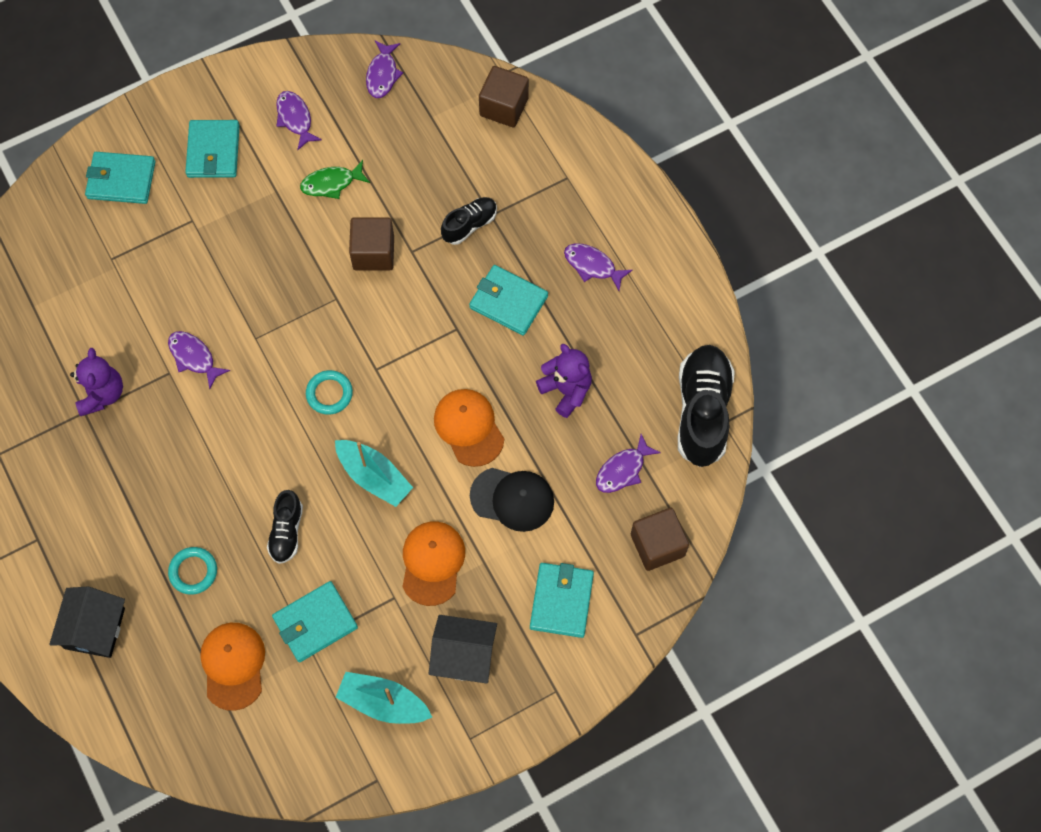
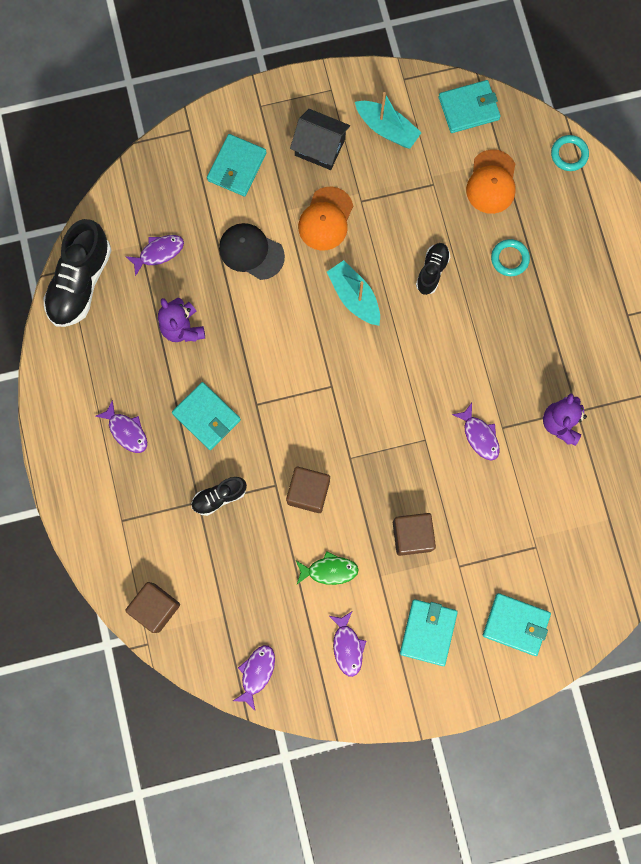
camera: 165 degrees left, 10 degrees up
black house [49,586,125,658] -> none
turquoise wallet [272,581,358,662] -> turquoise wallet moved to [439,80,501,133]
turquoise ring [306,370,353,415] -> turquoise ring moved to [551,135,589,171]
orange cap [434,389,504,467] -> none
brown cube [631,508,689,571] -> brown cube moved to [393,513,436,556]

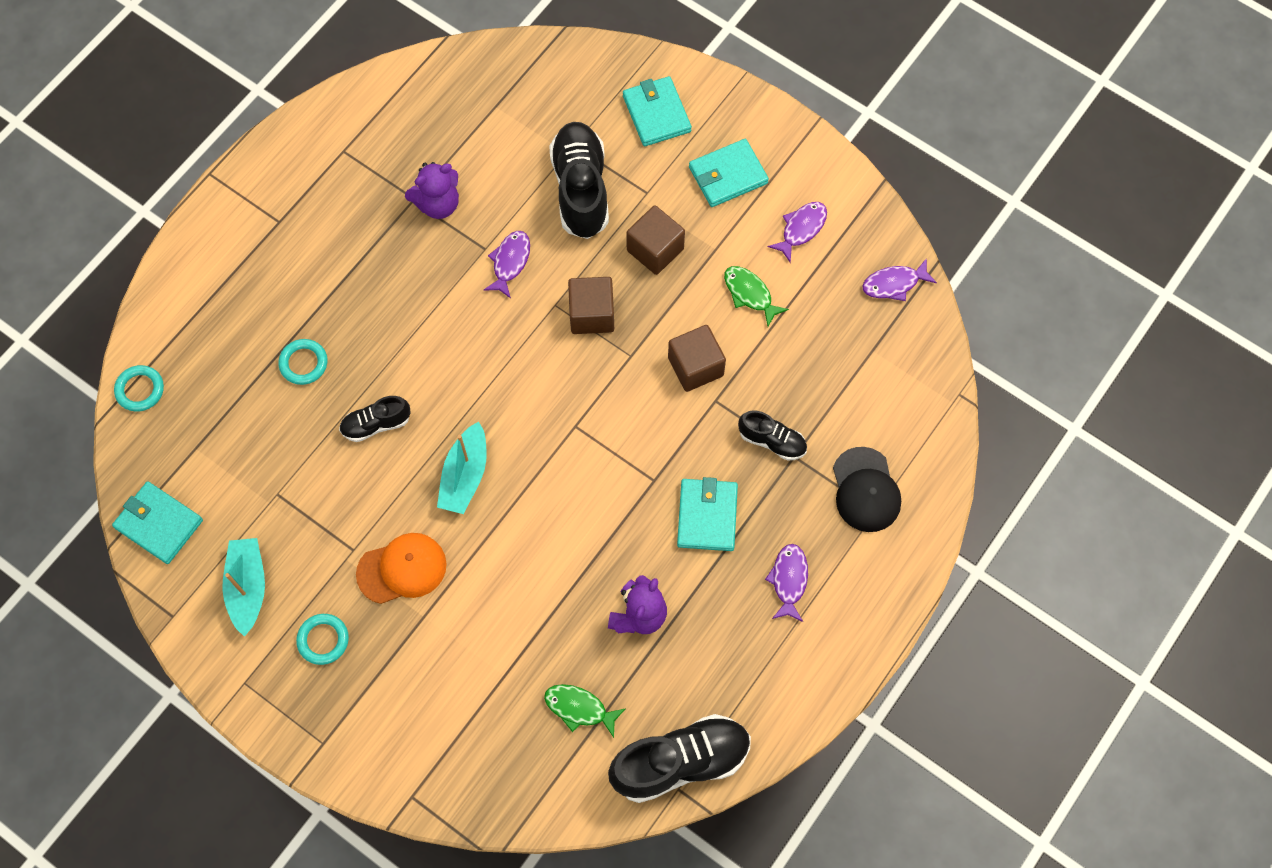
camera: 130 degrees left, 10 degrees down
purple fish [125,235,184,276] -> green fish [544,684,626,738]
brown cube [125,582,180,633] -> brown cube moved to [568,277,614,334]
turquoise wallet [207,134,267,197] -> none
black cap [219,223,285,280] -> black cap moved to [833,447,901,532]
black house [290,109,350,170] -> turquoise ring [296,614,349,665]
orange cap [466,149,516,214] -> none
none -> black shoe [549,122,609,239]

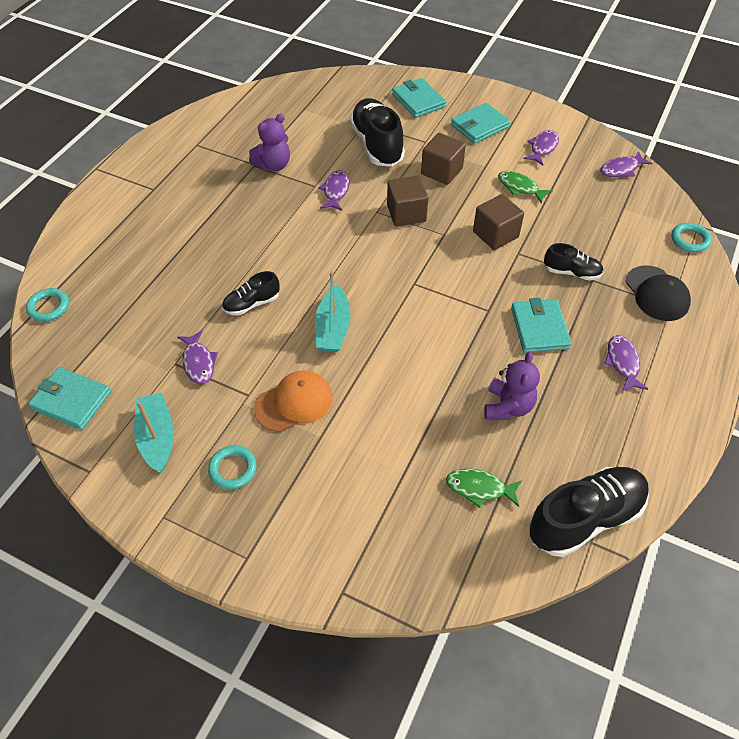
camera: 10 degrees left, 15 degrees down
turquoise ring [278,339,327,385] -> turquoise ring moved to [671,223,712,252]
none -> purple fish [177,330,218,384]

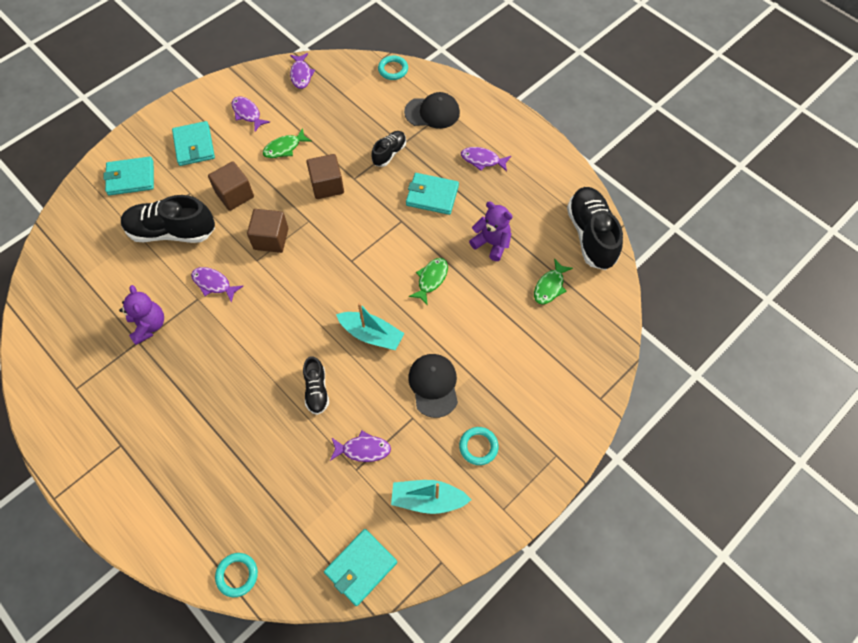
camera: 70 degrees left, 10 degrees up
orange cap [254,370,333,432] -> black cap [408,354,458,418]
none -> green fish [409,258,448,306]

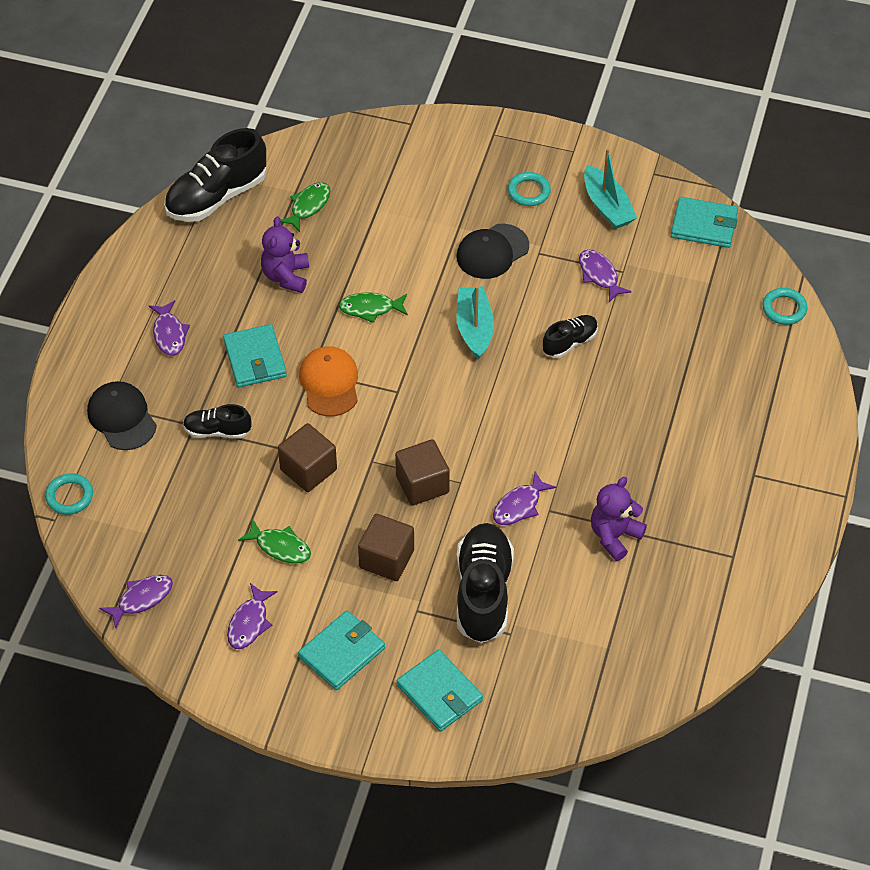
camera: 120 degrees left, 10 degrees down
black shoe [121,195,215,243] -> black shoe turned 150 degrees counterclockwise [457,523,514,643]
purple fish [191,267,243,303] -> purple fish turned 45 degrees clockwise [493,472,556,525]
green fish [534,258,573,304] -> green fish turned 60 degrees counterclockwise [281,182,330,232]
none -> orange cap [299,347,358,416]

